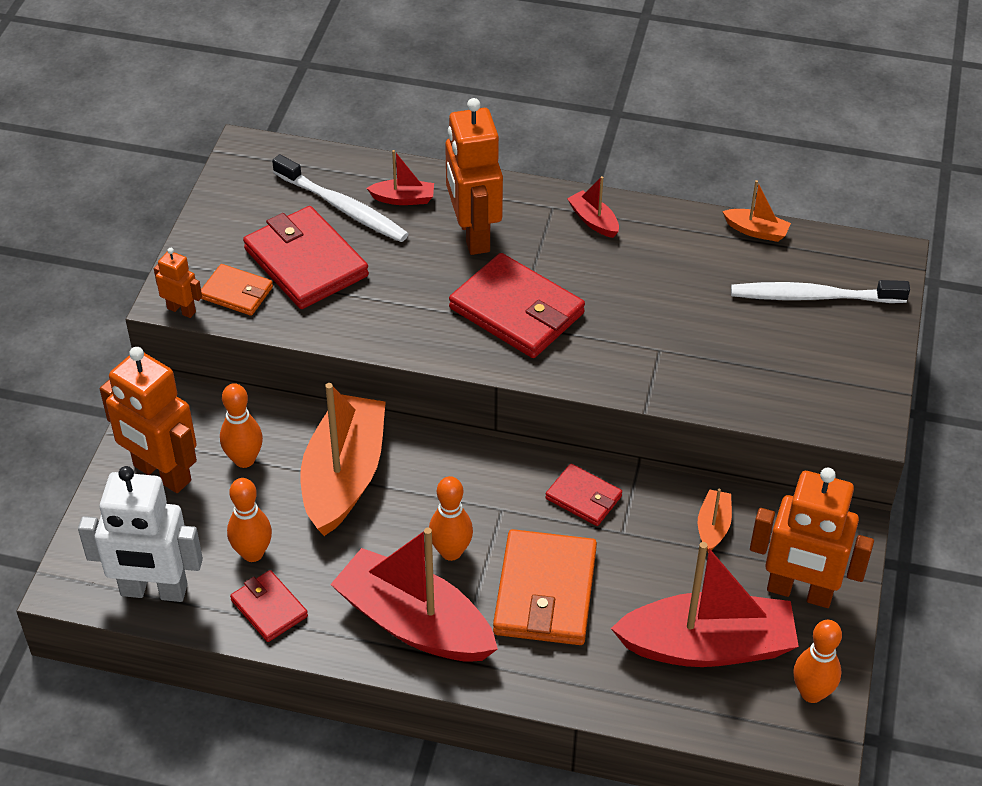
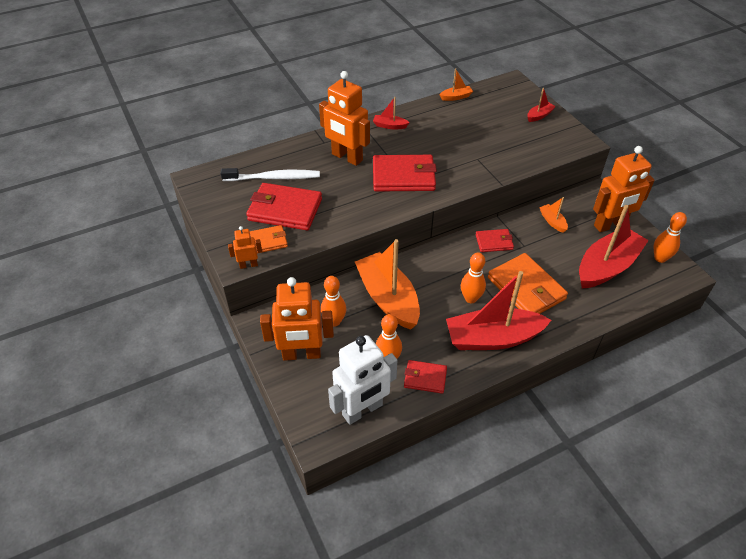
camera: 40 degrees left, 0 degrees up
red boat [367,150,434,205] -> red boat moved to [527,88,556,122]
white toothbrush [731,280,910,303] -> none

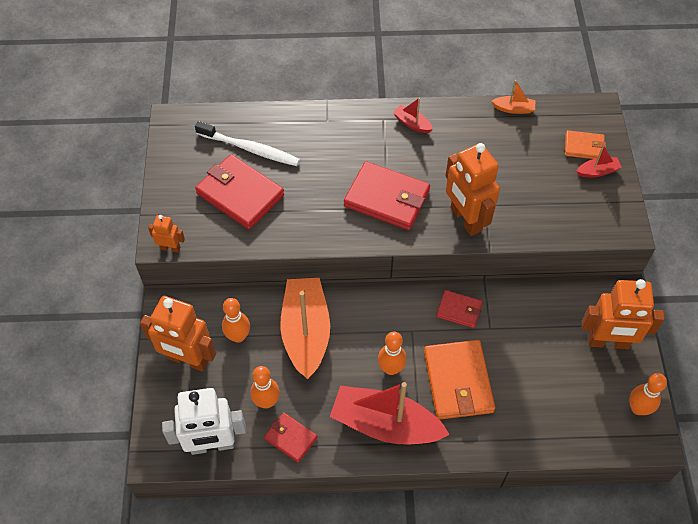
camera: 25 degrees right, 10 degrees up
orange wallet [250,225,288,253] -> orange wallet moved to [565,130,606,159]
orange robot [319,71,370,166] -> orange robot moved to [445,143,500,236]
orange boat [539,197,568,233] -> none
red boat [579,205,649,288] -> none

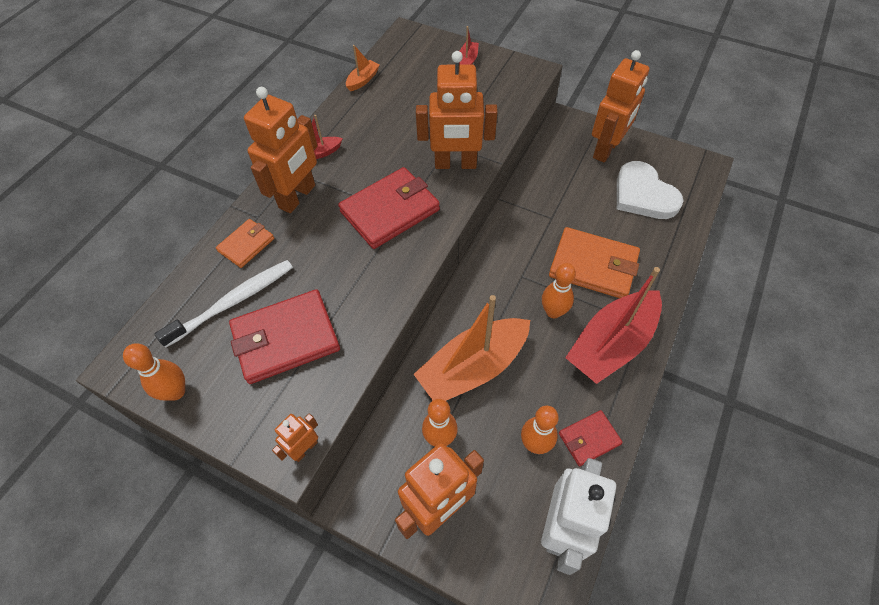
camera: 60 degrees left, 0 degrees up
orange boat [280,278,330,379] -> orange boat turned 60 degrees counterclockwise [414,295,530,401]
red wallet [436,290,483,328] -> none
orange wallet [565,130,606,159] -> orange wallet moved to [216,219,274,268]
orange bowling pin [629,373,667,415] -> orange bowling pin moved to [123,343,185,401]
none -> orange robot [244,87,318,213]
none -> white heart [617,161,683,219]

